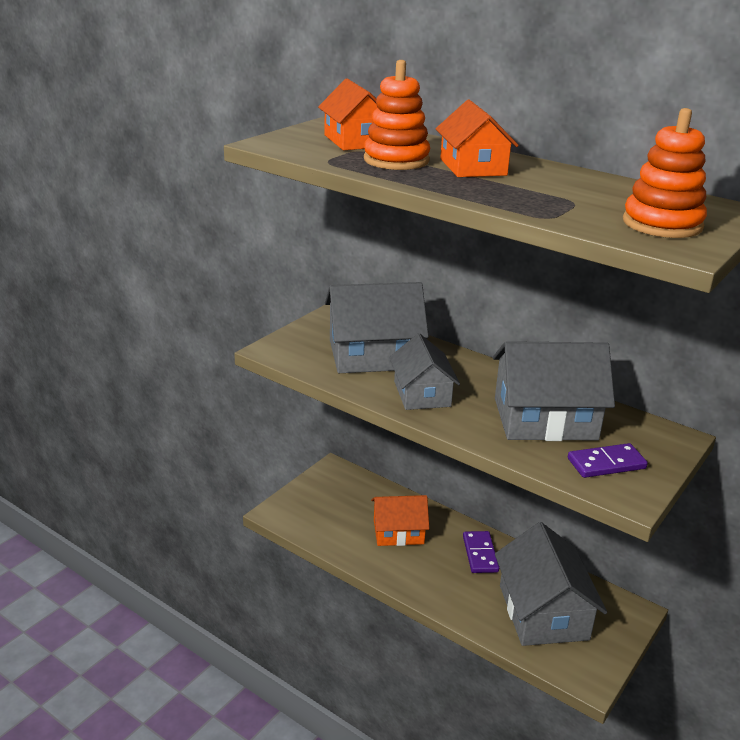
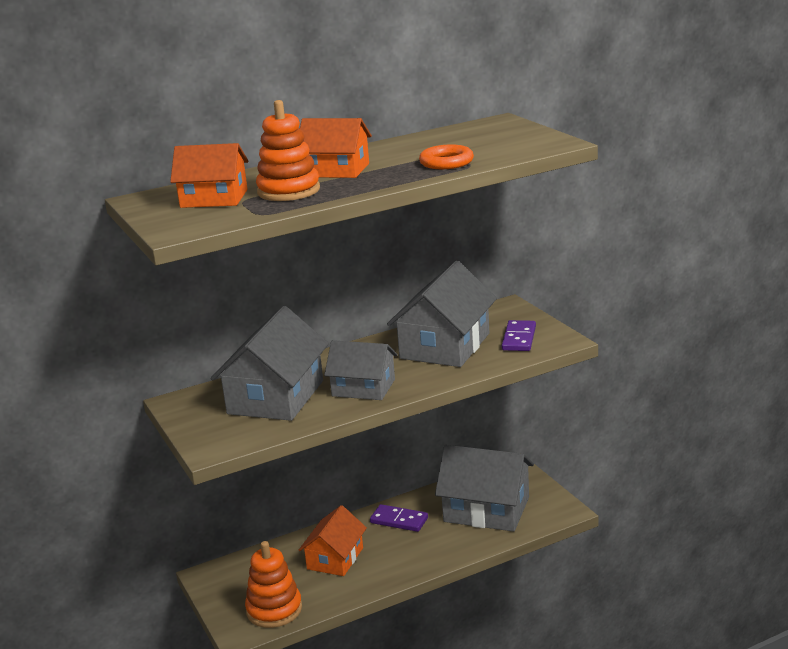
camera: 60 degrees left, 5 degrees down
orange stacking toy [623,108,707,238] -> orange stacking toy moved to [245,541,302,628]
none -> orange ring [419,144,474,169]

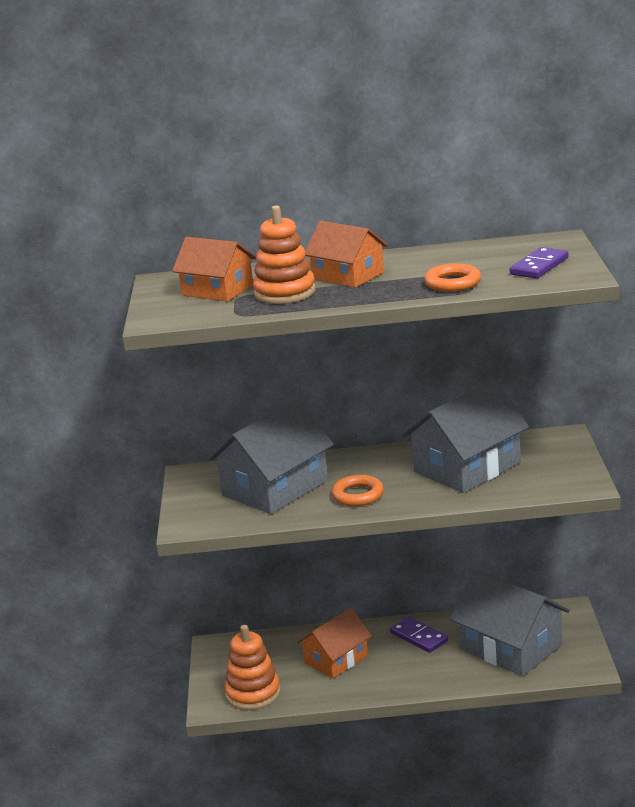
camera: 25 degrees right, 0 degrees up
grey house [324,340,398,400] -> orange ring [331,475,384,506]
purple domino [502,320,536,351] -> purple domino moved to [510,247,569,278]

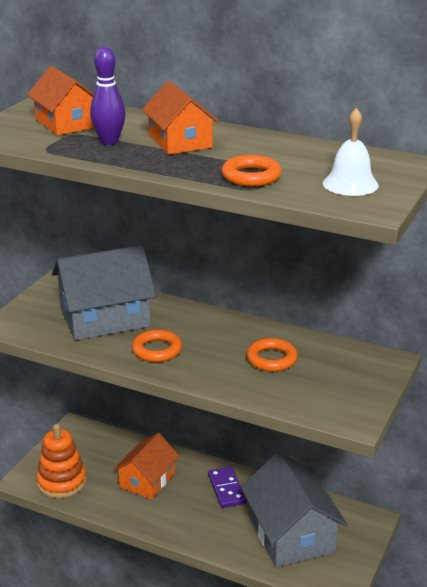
camera: 25 degrees right, 5 degrees up
orange stacking toy [253,205,316,304] -> purple bowling pin [90,47,126,145]
orange house [297,608,372,678] -> orange house turned 45 degrees counterclockwise [113,433,180,499]
grey house [402,380,529,493] -> orange ring [246,338,298,372]
purple domino [510,247,569,278] -> white bell [323,108,379,196]

